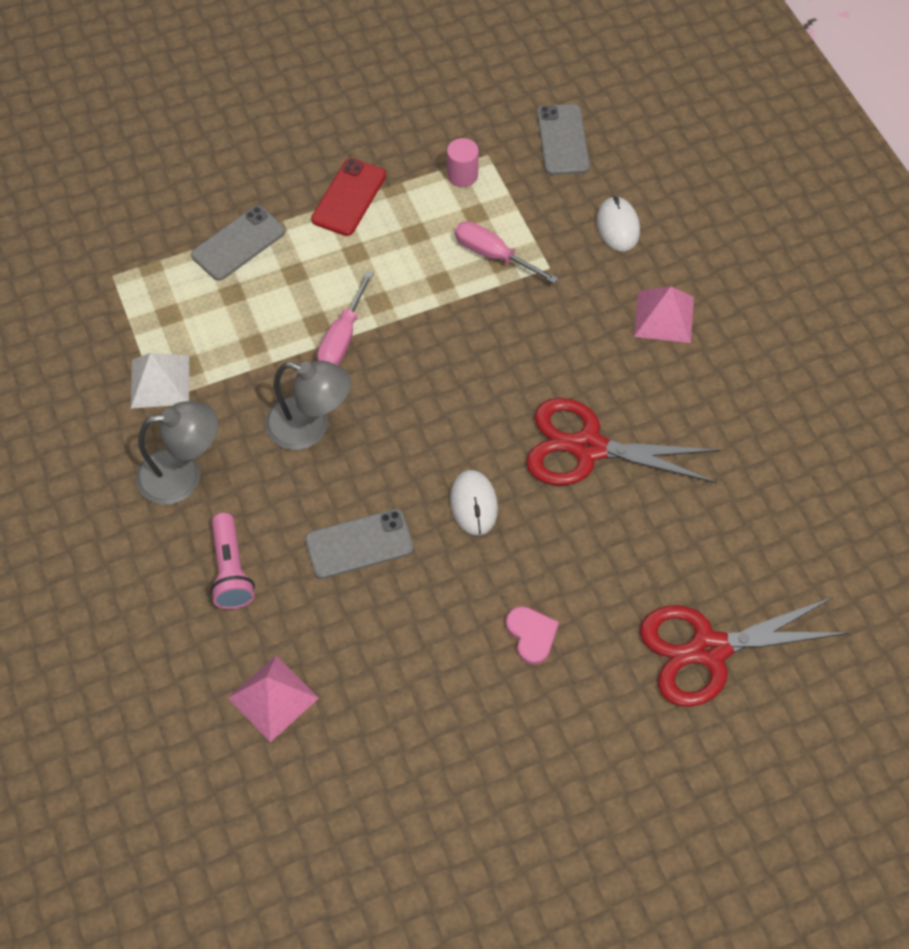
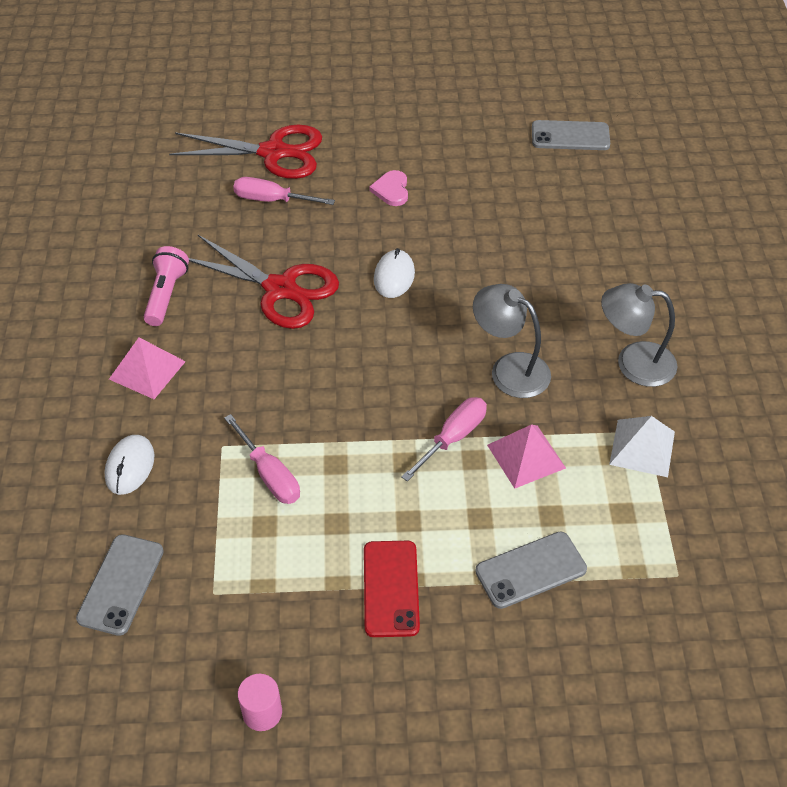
camera: 160 degrees left, 10 degrees down
pink flashlight [210,513,255,609] -> pink flashlight moved to [144,246,189,326]
pink pyramid [228,655,319,742] -> pink pyramid moved to [487,425,566,489]
grey phone [305,509,414,579] -> grey phone moved to [532,120,610,150]
red phone [311,158,386,236] -> red phone turned 45 degrees counterclockwise [364,541,420,637]
pink cylinder [447,138,479,187] -> pink cylinder moved to [238,674,282,731]
none -> pink screwdriver [233,177,335,205]

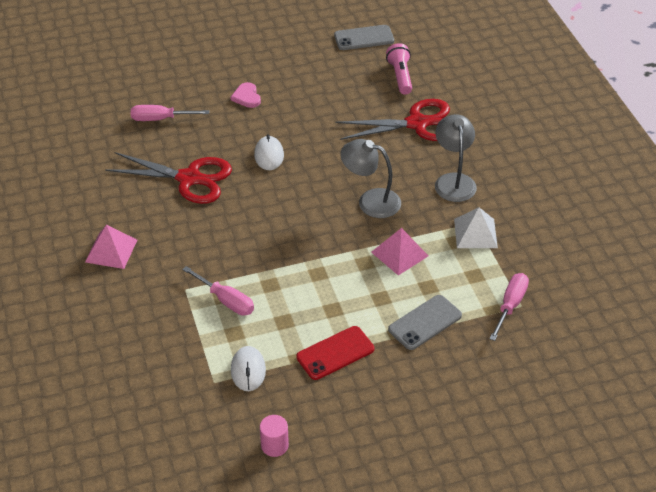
camera: 15 degrees left, 5 degrees down
grey phone [76,534,164,636] -> none
white mouse [105,435,155,495] -> white mouse moved to [231,346,266,391]
pink flashlight [144,246,189,326] -> pink flashlight moved to [386,43,412,95]
red scissors [169,125,322,179] -> red scissors moved to [336,99,450,141]
red phone [364,541,420,637] -> red phone turned 75 degrees clockwise [296,326,374,380]
pink screwdriver [401,397,487,481] -> pink screwdriver moved to [489,273,529,341]
grey lamp [601,283,677,387] -> grey lamp turned 90 degrees clockwise [435,114,477,202]

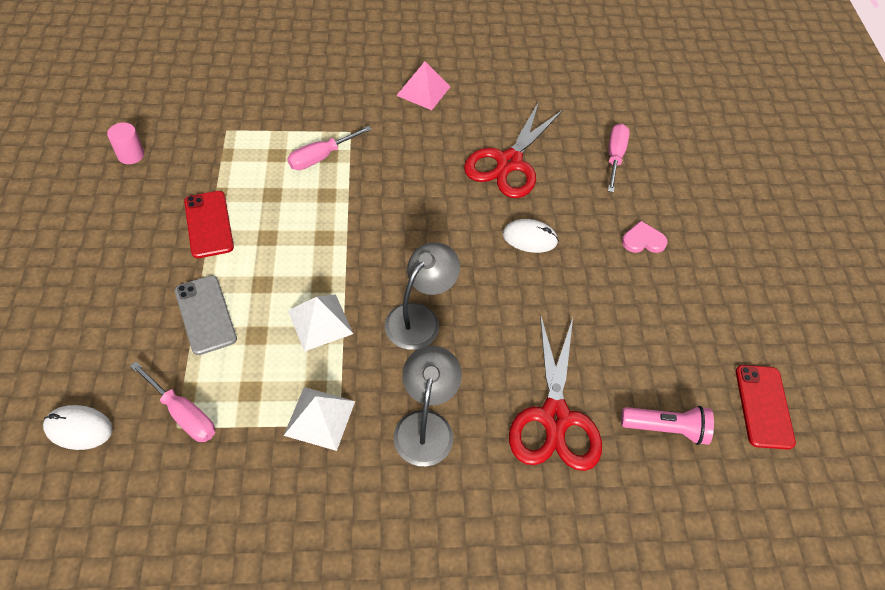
camera: 100 degrees right, 10 degrees up
white mouse [231,346,266,391] -> white mouse moved to [43,405,113,450]
grey phone [334,25,394,50] -> red phone [736,365,796,449]
pink pyramid [371,228,428,276] -> white pyramid [288,294,353,352]
grey lamp [435,114,477,202] -> grey lamp turned 90 degrees counterclockwise [393,346,462,466]

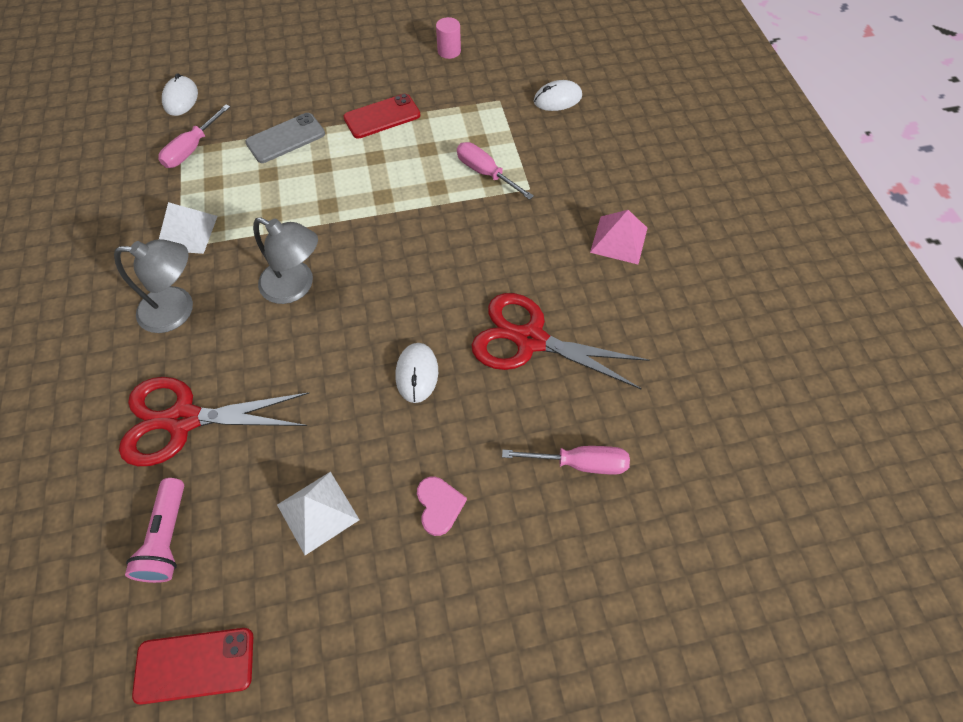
camera: 85 degrees right, 5 degrees up
white pyramid [288,294,353,352] -> white pyramid moved to [277,472,360,555]
none -> white mouse [534,80,582,111]

